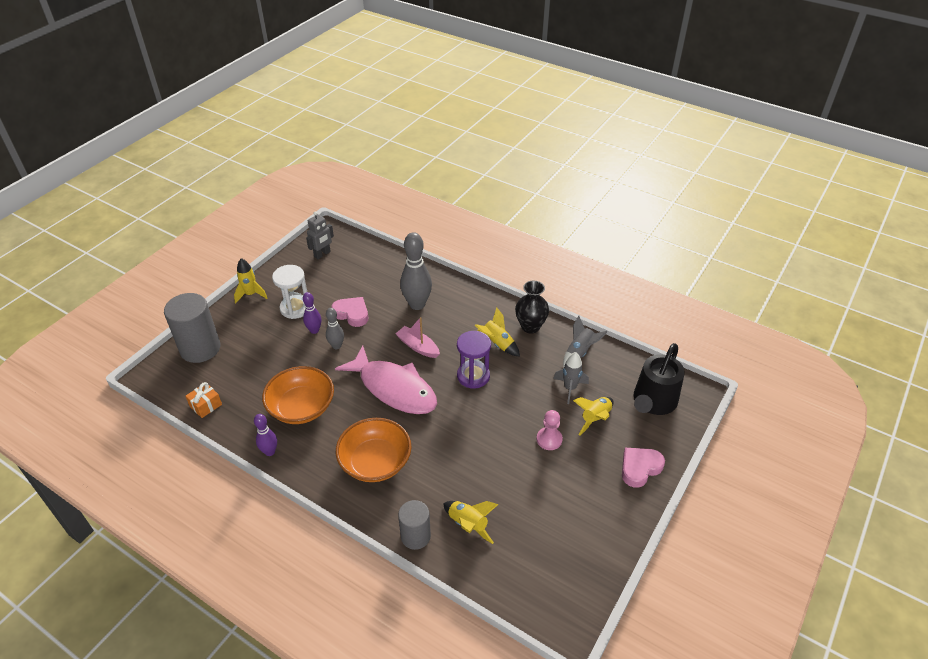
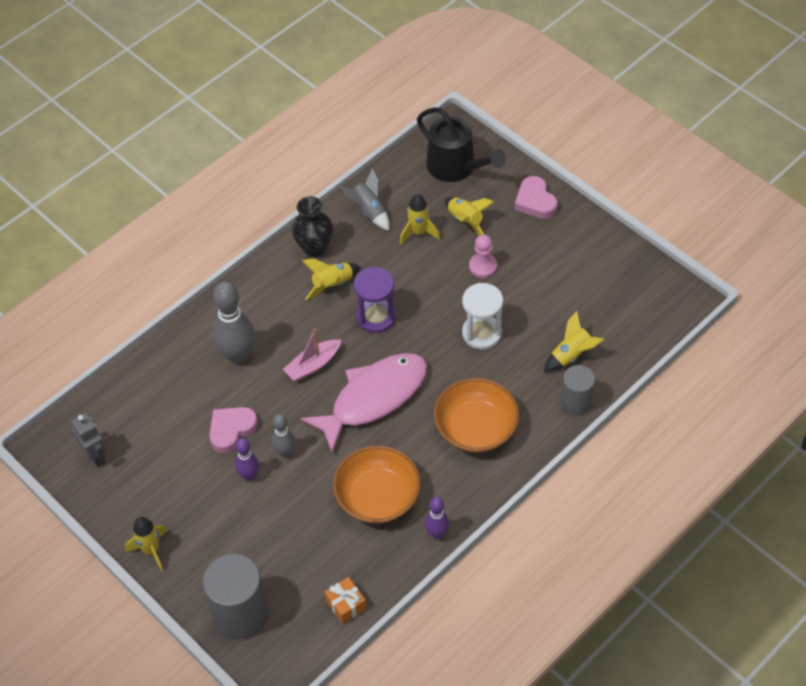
camera: 75 degrees left, 10 degrees up
white hourglass [272,265,307,319] -> white hourglass moved to [462,283,503,350]
grey rocket [553,352,589,404] -> yellow rocket [400,194,440,244]

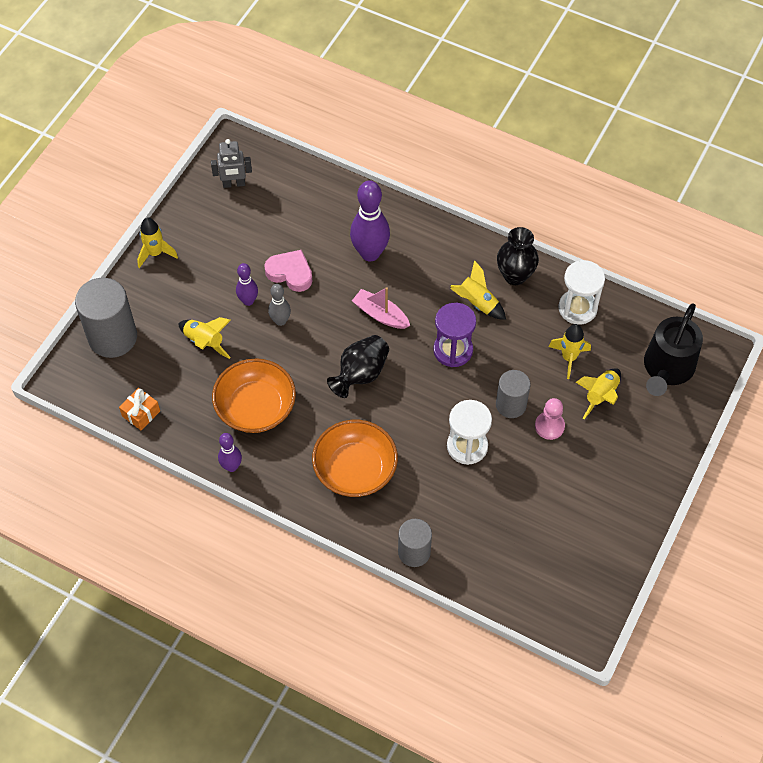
camera: 70 degrees right, 5 degrees up
grey robot [71,413,107,467] -> grey robot turned 45 degrees clockwise [211,139,252,188]
grey bowling pin [213,282,255,365] -> purple bowling pin [350,180,390,261]
pink fish [301,353,427,453] -> black vase [327,335,389,398]
grey rocket [340,168,389,231] -> white hourglass [558,260,605,325]
pink heart [514,176,558,219] -> none
yellow rocket [544,311,604,372] -> yellow rocket moved to [178,317,231,359]
none -> grey cylinder [496,370,530,418]

